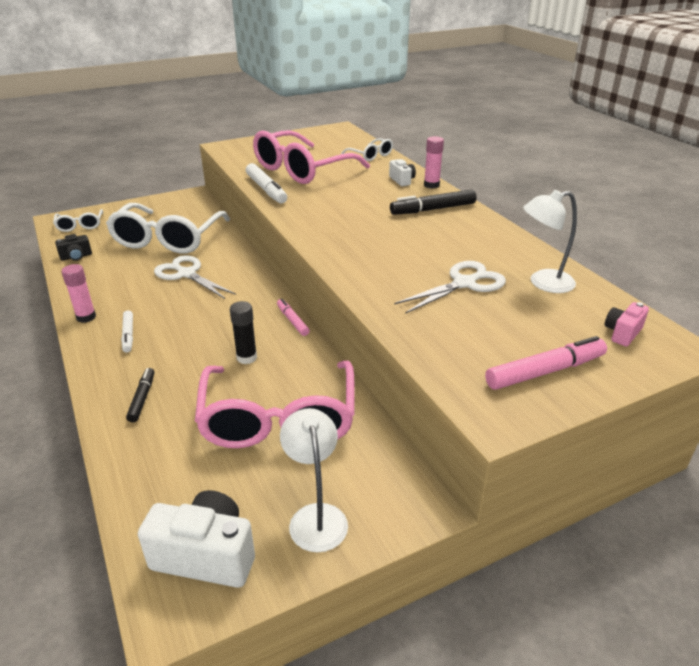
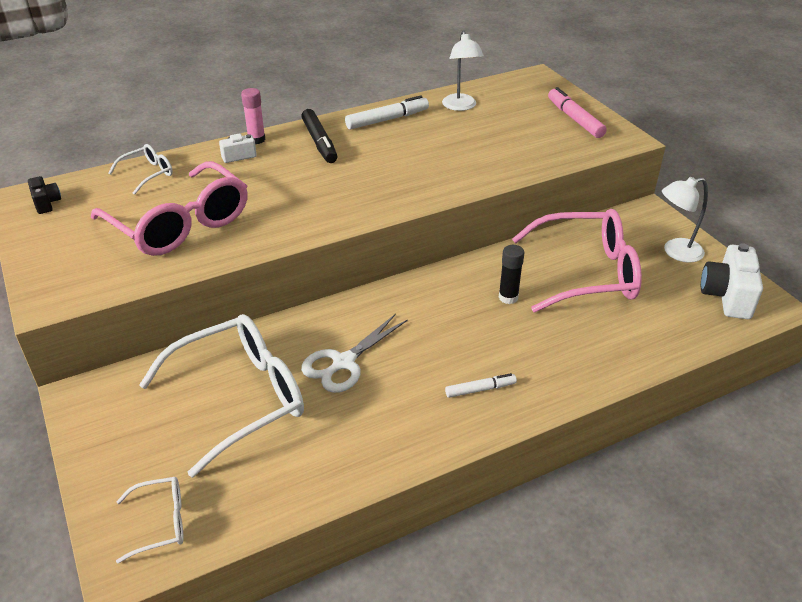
camera: 90 degrees left, 5 degrees up
black camera [55,234,92,261] -> black camera moved to [28,176,61,214]
pink glue stick [62,264,96,323] -> none
white glasses [106,203,230,254] -> white glasses turned 45 degrees counterclockwise [139,314,304,478]
black marker [126,368,154,422] -> none
white marker [246,163,287,203] -> white marker moved to [345,95,429,129]
pink marker [277,299,310,336] -> none
white scissors [394,261,506,314] -> none
pink camera [605,302,649,347] -> none

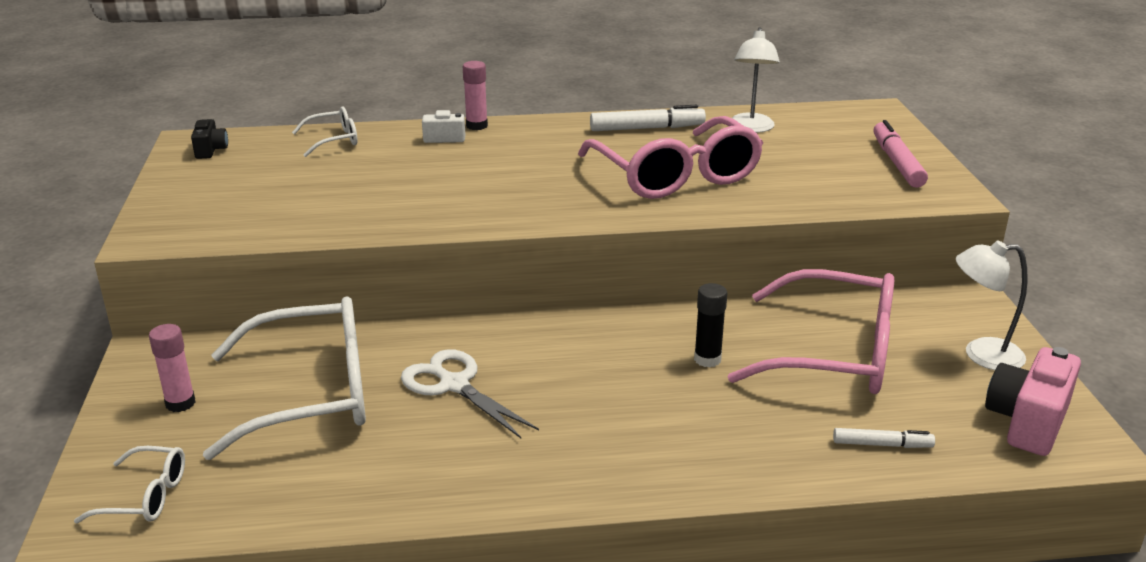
camera: 20 degrees right, 10 degrees down
pink glasses [91,161,248,256] -> pink glasses moved to [578,116,763,199]
black marker [301,109,337,163] -> none
white scissors [301,314,408,393] -> white scissors turned 75 degrees clockwise [401,349,539,438]
white marker [445,373,517,398] -> white marker moved to [833,428,935,448]
white camera [701,243,763,319] -> pink camera [985,347,1081,456]
none -> pink glue stick [149,324,196,412]

